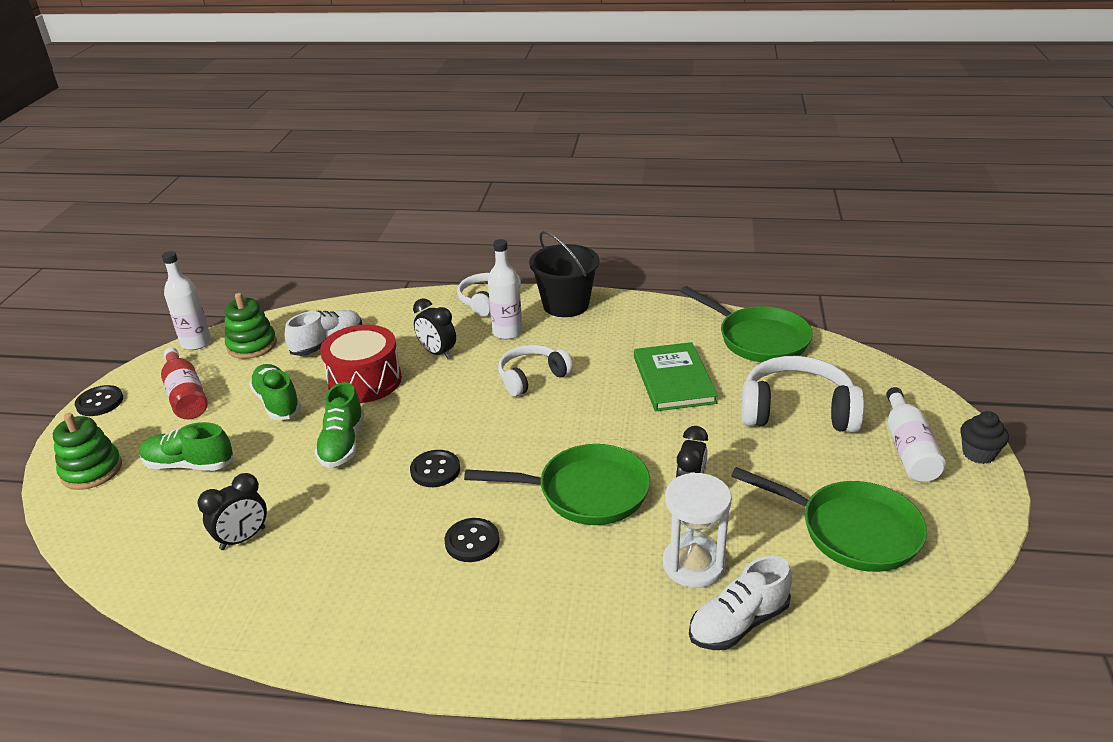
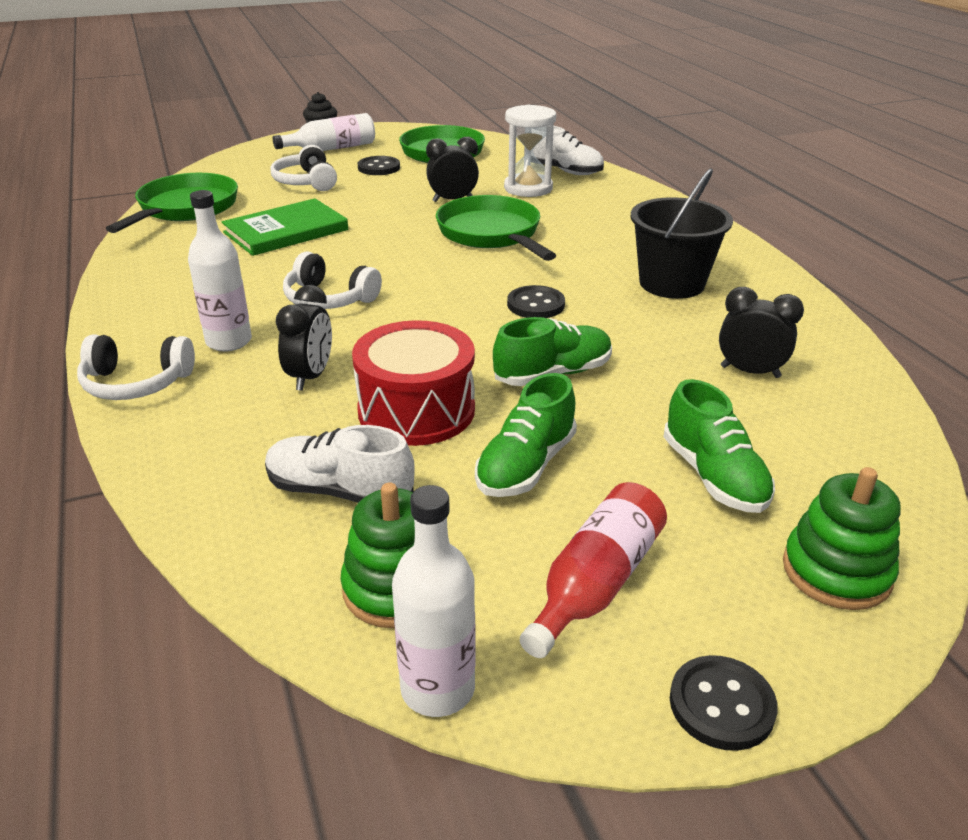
camera: 120 degrees left, 0 degrees up
black button [445,518,500,562] -> black button moved to [358,156,400,175]
black bucket [529,231,600,317] -> black bucket moved to [630,168,733,299]
white headphones [741,356,864,432] -> white headphones [271,145,337,191], size x0.64

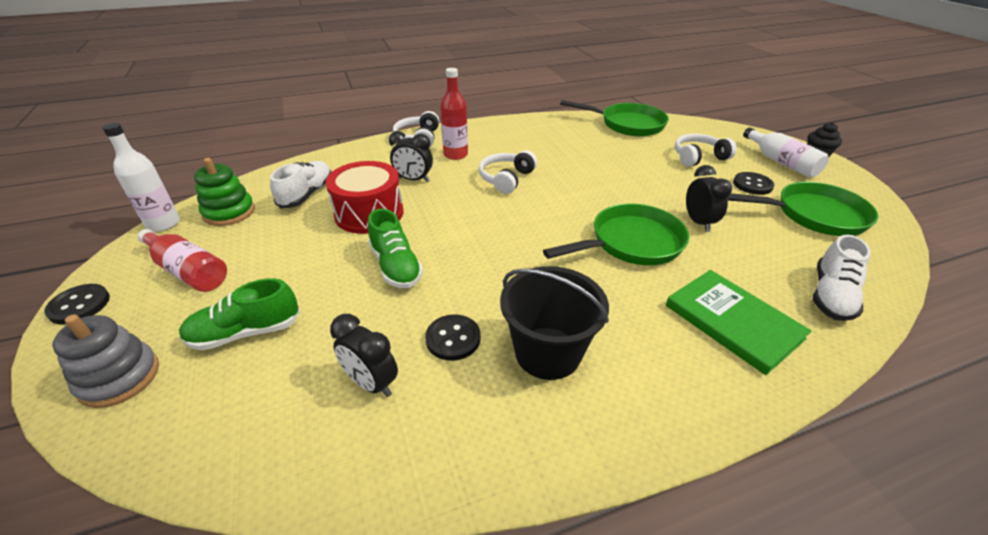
camera: 90 degrees right, 5 degrees up
white bottle [188,190,252,351] -> red bottle [440,68,468,160]
green book [222,198,348,256] -> green book moved to [666,270,811,375]
green shoe [475,373,577,497] -> none
white hourglass [504,105,556,197] -> none
black button [507,285,565,318] -> black button moved to [425,314,481,361]
black clock [719,287,804,378] -> black clock turned 105 degrees clockwise [330,314,398,397]
green stacking toy [783,467,901,610] -> grey stacking toy [52,314,159,408]

